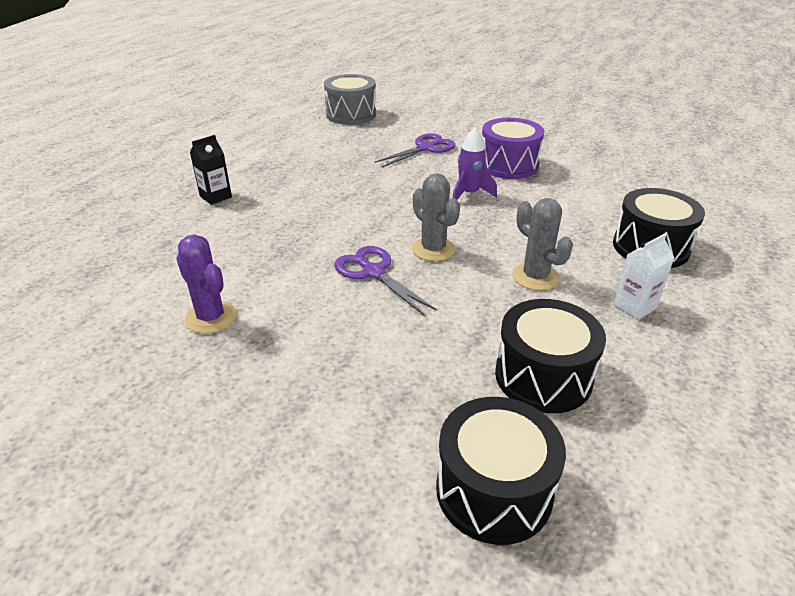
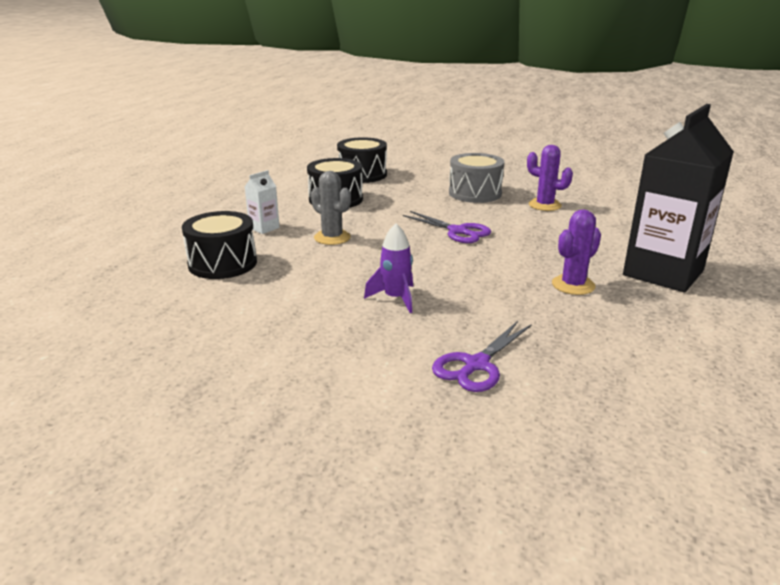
camera: 170 degrees right, 10 degrees down
black carton [190,135,232,205] -> black carton [623,104,734,292], size x2.43
grey drum [324,74,376,125] -> grey drum moved to [449,153,504,203]
grey cactus [412,173,460,261] -> none
purple drum [482,118,544,179] -> none
none -> purple cactus [552,209,601,295]

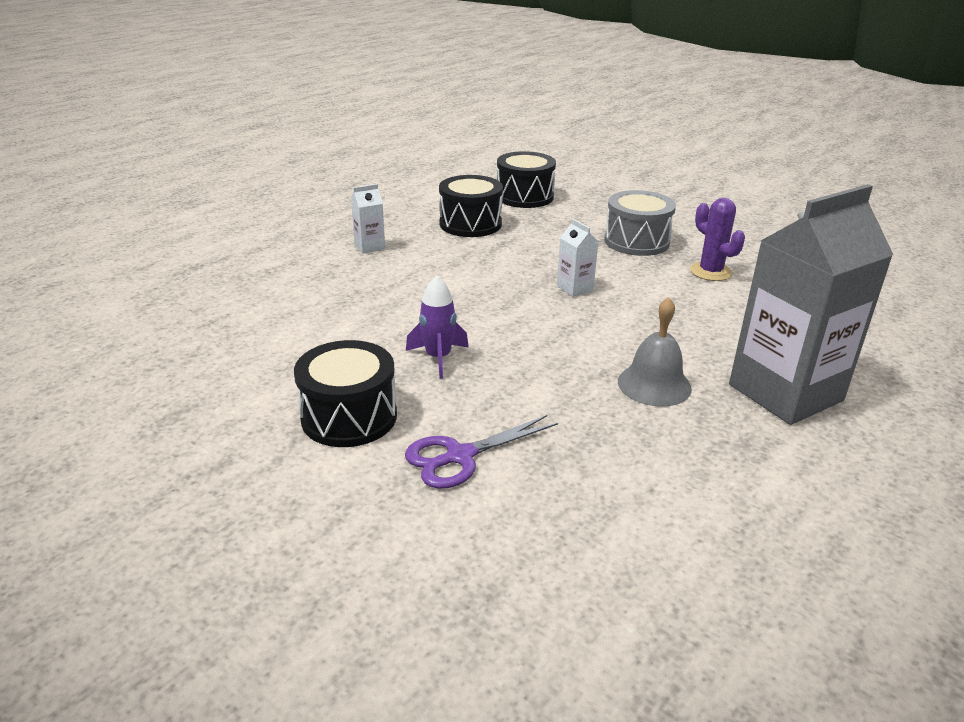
camera: 20 degrees right, 5 degrees up
black drum [182,211,257,279] -> black drum moved to [294,340,397,447]
grey cactus [311,171,351,245] -> none
purple scissors [403,211,491,243] -> white carton [557,219,598,297]
purple cactus [552,209,601,295] -> grey bell [618,297,692,407]
black carton [623,104,734,292] -> grey carton [729,184,893,425]

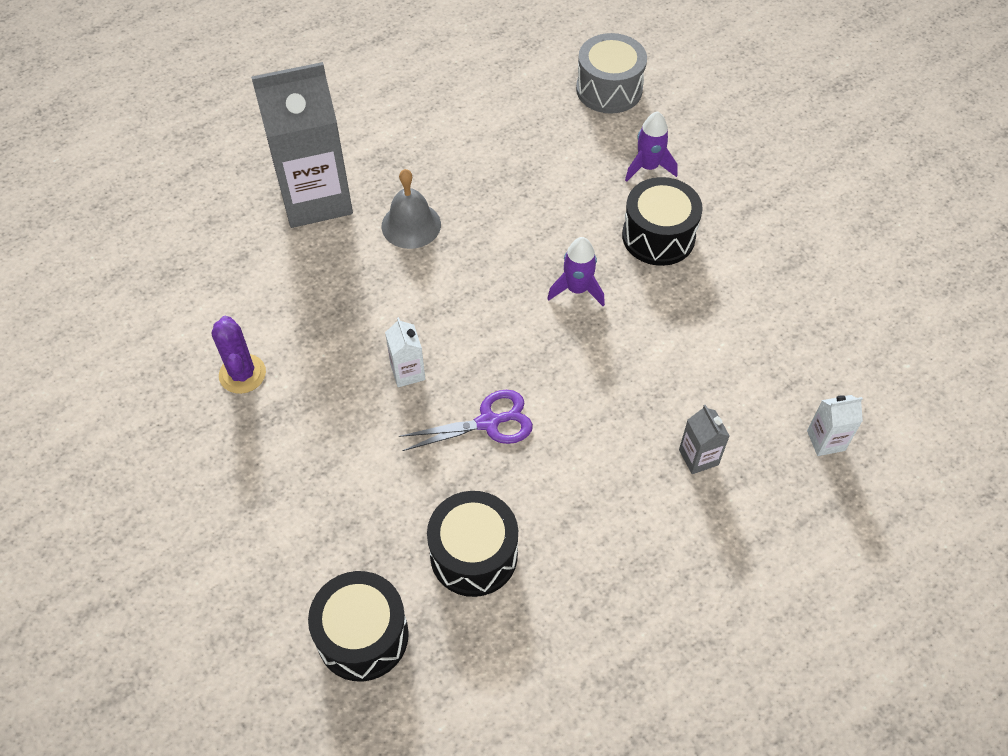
camera: 165 degrees left, 25 degrees up
white carton [351,184,385,253] -> white carton moved to [807,395,863,456]
purple scissors [405,415,558,489] -> purple scissors moved to [399,390,533,451]
grey drum [604,190,676,256] -> grey drum moved to [576,33,647,114]
none -> purple rocket [625,111,678,182]
none -> grey carton [679,405,730,474]

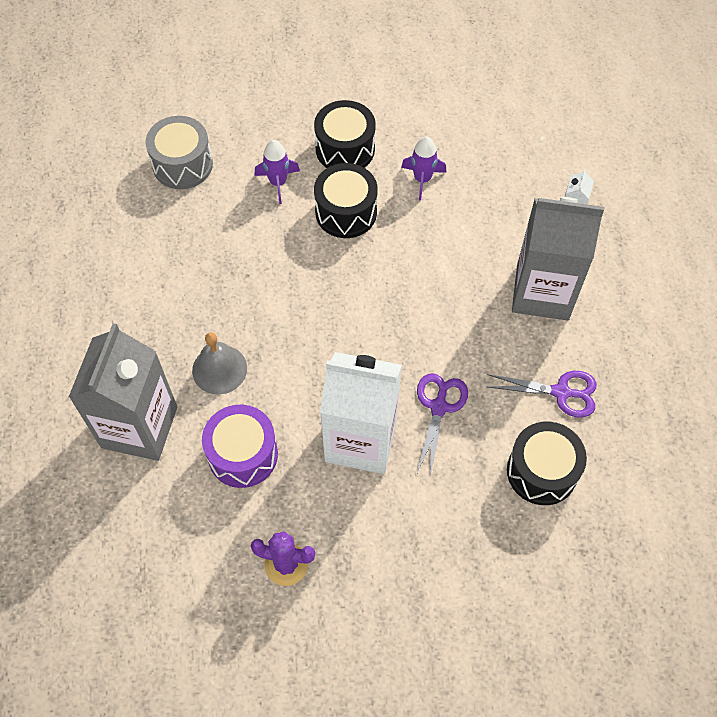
camera: 60 degrees left, 5 degrees up
black drum [308,571,409,681] -> black drum moved to [314,100,376,168]
white carton [385,317,425,387] -> white carton [320,352,402,474], size x2.43
purple rocket [547,237,605,306] -> purple rocket moved to [401,136,447,201]
grey carton [679,405,730,474] -> grey carton [512,197,604,320], size x2.43
none -> purple drum [202,405,278,488]
none -> purple scissors [488,371,597,418]

